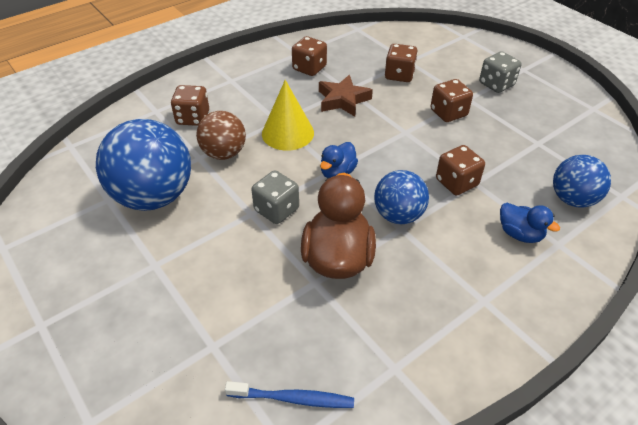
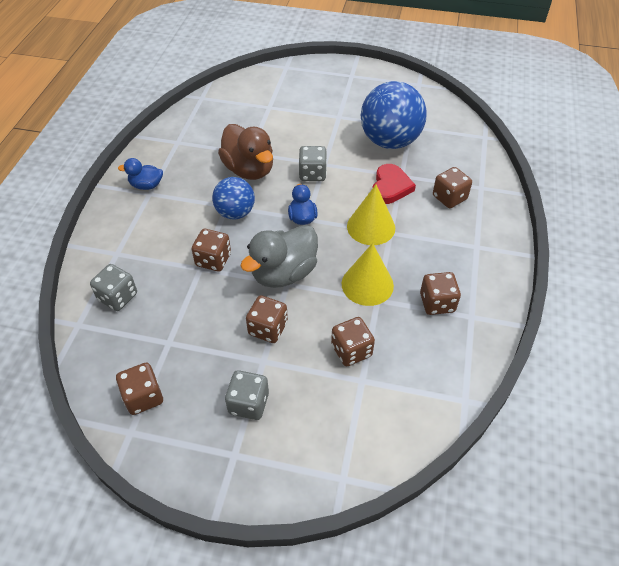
camera: 140 degrees right, 5 degrees up
brown ball [196,111,246,160] -> red heart [372,164,416,204]
blue toothbrush [225,381,354,408] -> none
brown star [319,75,373,117] -> yellow cone [342,243,394,306]
blue duck [500,203,560,243] -> blue duck moved to [118,158,163,190]
blue ball [553,155,611,208] -> grey dice [90,264,137,311]
none -> brown dice [116,363,163,415]
none -> grey duck [241,225,318,288]

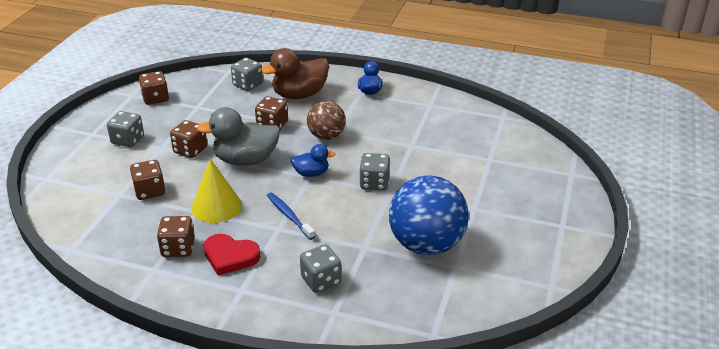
camera: 95 degrees right, 15 degrees down
blue ball [212,177,255,220] -> brown ball [307,101,346,140]
brown duck [218,124,273,180] -> brown duck moved to [261,48,329,99]
grey duck [241,225,318,288] -> grey duck turned 60 degrees counterclockwise [197,107,280,166]
yellow cone [347,185,395,245] -> blue toothbrush [267,192,315,240]
red heart [372,164,416,204] -> red heart moved to [203,234,261,275]
brown dice [433,167,472,208] -> grey dice [300,244,342,293]

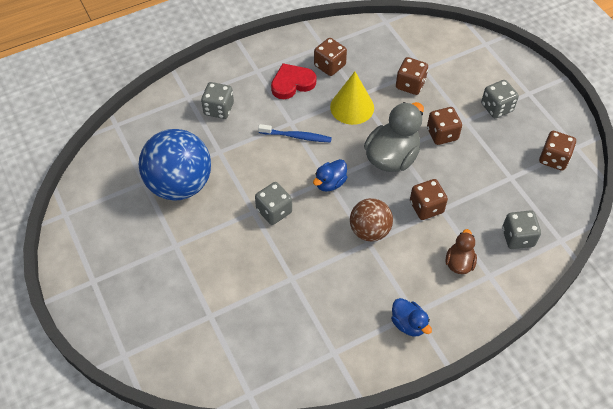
camera: 135 degrees right, 20 degrees up
brown duck [261,48,329,99] -> brown duck [445,229,477,274], size x0.54

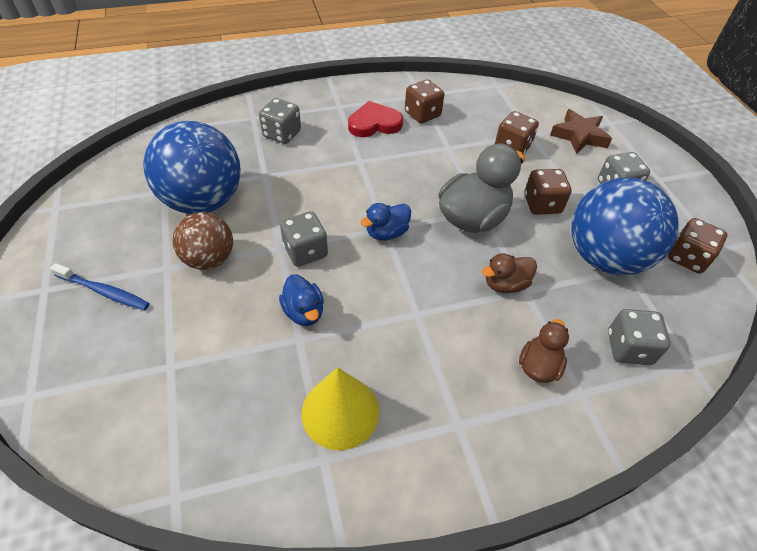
camera: 10 degrees right, 5 degrees down
blue toothbrush [258,124,332,142] -> blue toothbrush moved to [50,263,150,310]
yellow cone [330,72,374,125] -> yellow cone moved to [301,367,379,450]
brown ball [350,198,393,241] -> brown ball moved to [173,212,233,270]
blue duck [391,298,432,337] -> blue duck moved to [279,274,324,326]
brown dice [410,179,448,220] -> brown duck [482,253,537,293]
none -> brown star [550,109,612,154]
none -> blue ball [571,178,678,275]

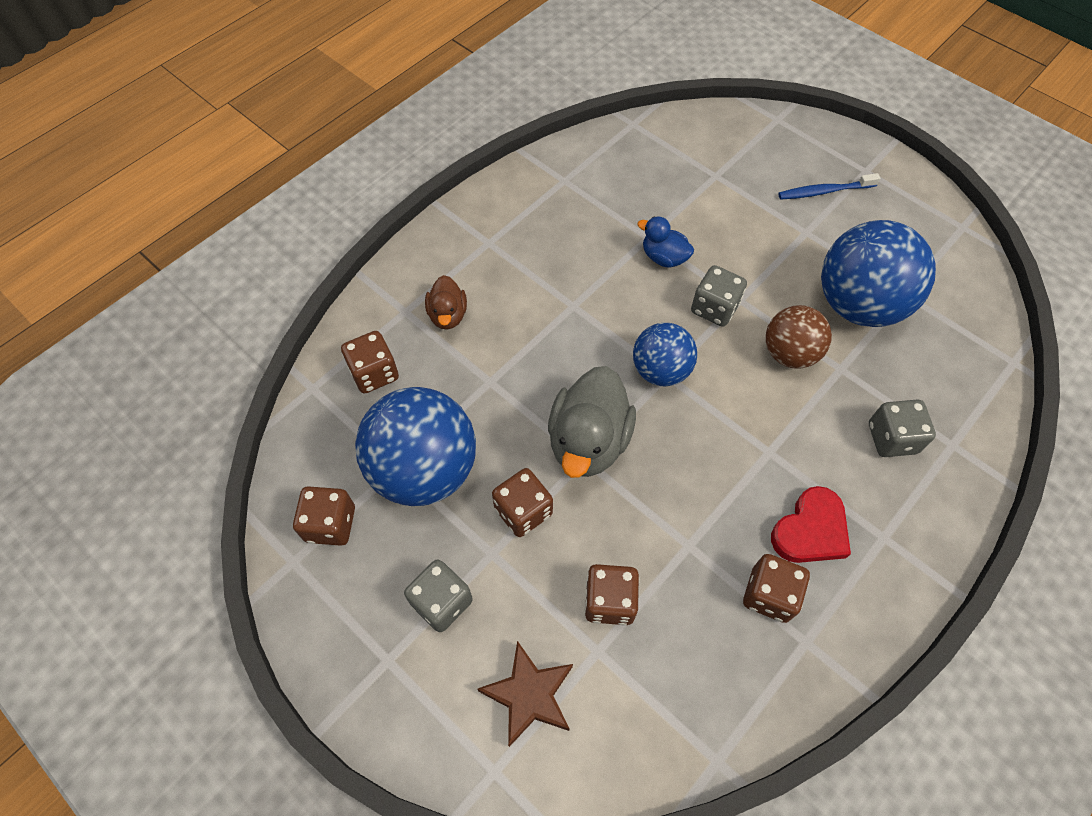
camera: 150 degrees right, 10 degrees up
brown ball [173,212,233,270] -> brown ball moved to [766,305,832,368]
yellow cone [301,367,379,450] -> none
blue duck [360,203,411,241] -> blue ball [633,323,697,386]
brown duck [482,253,537,293] -> none
grey dice [608,309,671,365] -> brown dice [341,331,399,393]

